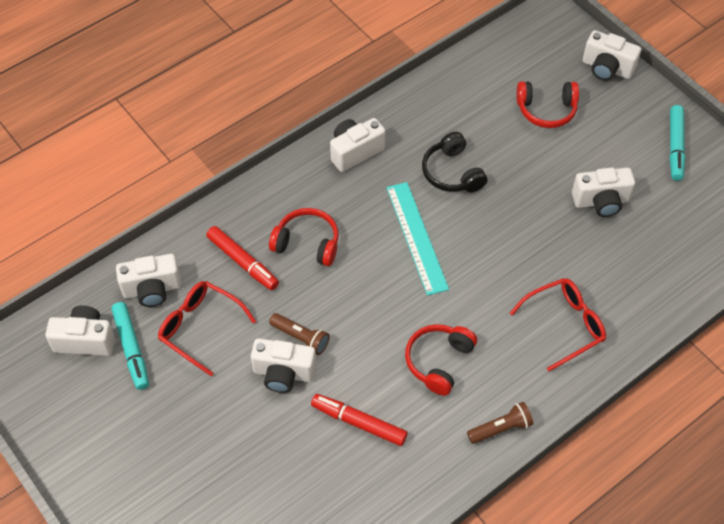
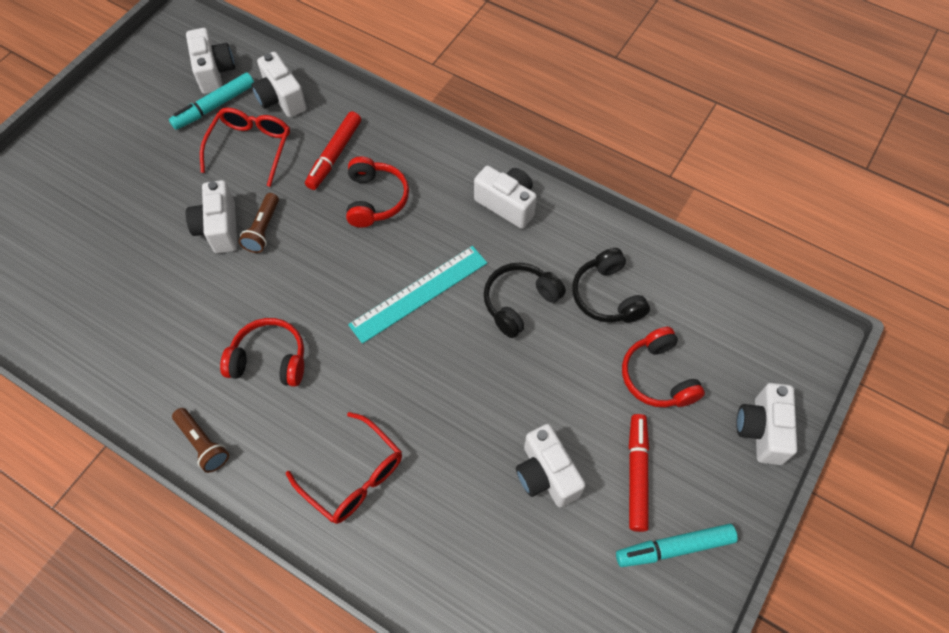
camera: 70 degrees right, 5 degrees up
red marker [311,394,408,446] -> red marker moved to [629,414,649,532]
none -> black headphones [572,248,650,323]

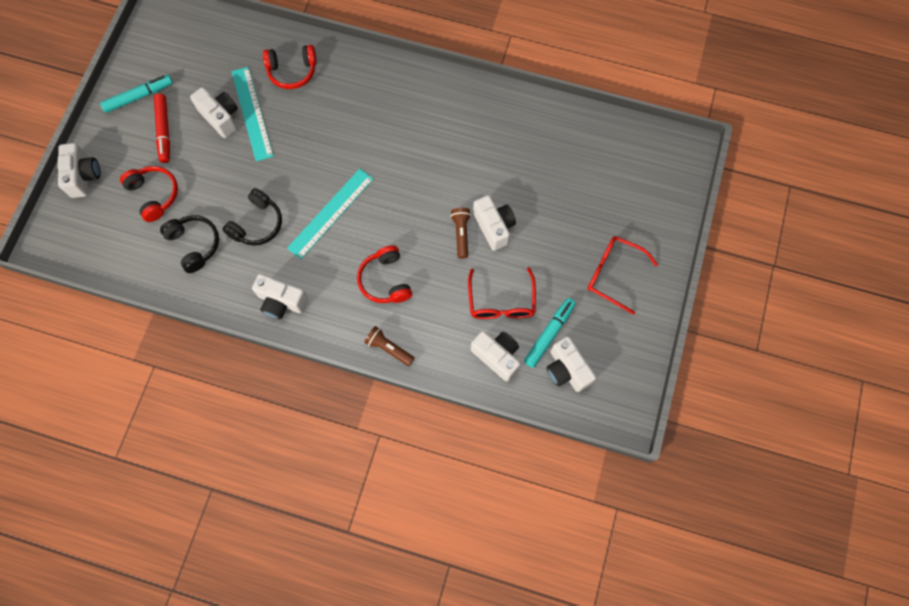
camera: 165 degrees right, 10 degrees up
brown flashlight [172,408,229,473] -> brown flashlight moved to [364,326,415,366]
red headphones [220,318,304,387] -> red headphones moved to [263,45,317,89]
red glasses [286,412,402,524] -> red glasses moved to [587,236,658,315]
red marker [305,111,361,190] -> none
none -> turquoise ruler [231,67,274,161]

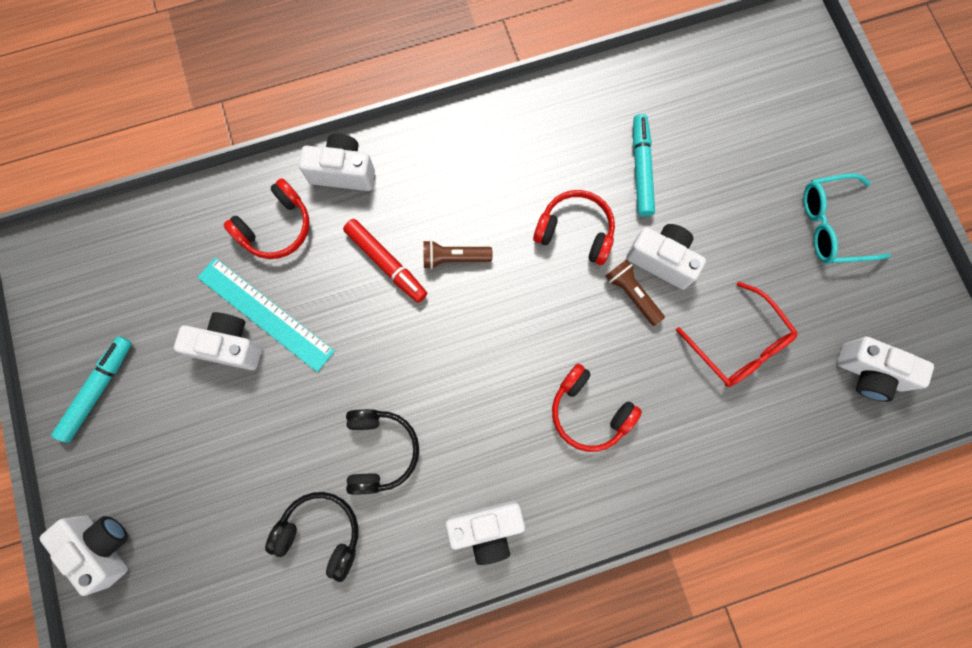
camera: 35 degrees left, 5 degrees up
red headphones [120,166,178,222] -> red headphones moved to [533,190,615,265]
red marker [154,94,170,163] -> red marker moved to [343,219,427,303]
turquoise ruler [287,169,373,259] -> none
brown flashlight [364,326,415,366] -> brown flashlight moved to [423,240,492,269]
white camera [471,331,520,381] -> white camera moved to [299,133,375,191]
turquoise marker [524,298,576,368] -> turquoise marker moved to [633,114,655,217]
red glasses [587,236,658,315] -> turquoise glasses [803,174,891,264]

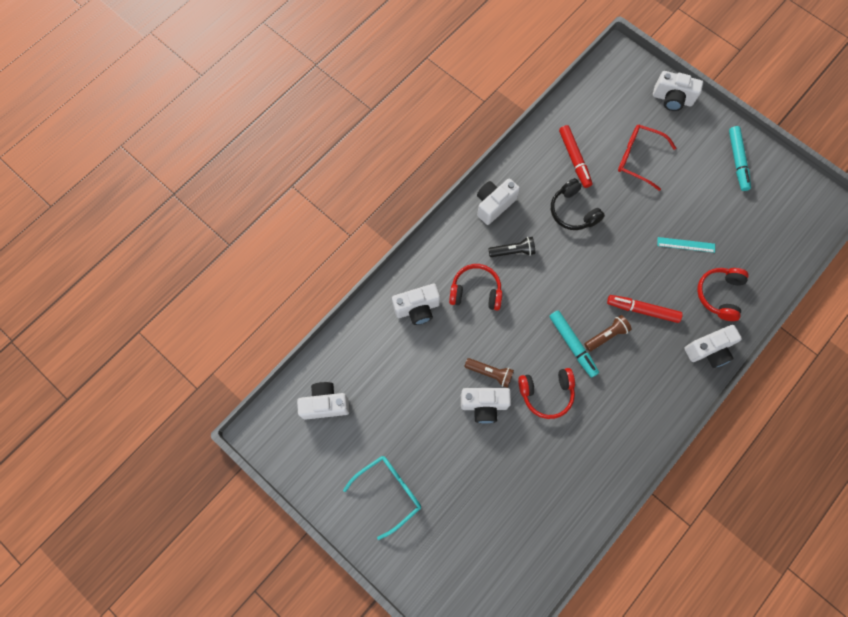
camera: 150 degrees right, 5 degrees down
white camera [174,312,262,370] -> white camera moved to [392,284,440,325]
turquoise ruler [197,258,335,372] -> turquoise ruler [657,237,715,253], size x0.55
black headphones [265,492,358,582] -> red marker [559,125,592,188]
turquoise marker [633,114,655,217] -> turquoise marker moved to [549,310,599,378]
red glasses [676,282,797,387] -> red glasses moved to [618,124,676,191]
none -> black flashlight [488,237,535,257]

